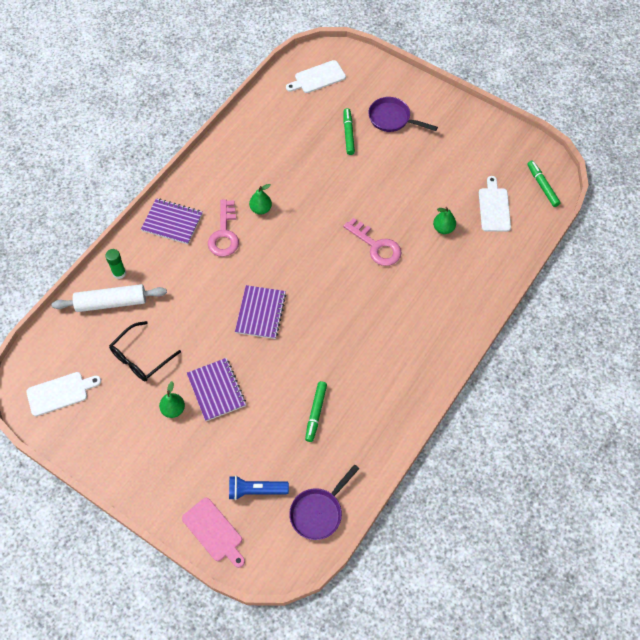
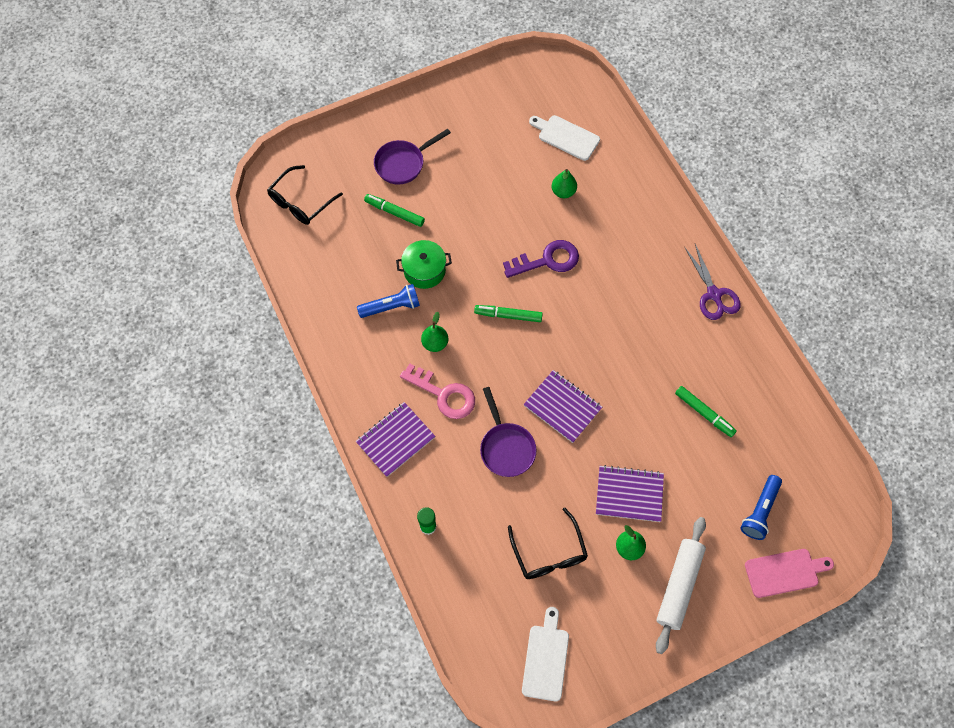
camera: 60 degrees left, 5 degrees up
white rolling pin [52,284,167,312] -> white rolling pin moved to [656,517,706,654]
white cutting board [286,60,346,93] -> black glasses [267,165,343,225]
purple pan [289,464,359,540] -> purple pan moved to [480,387,537,477]
pink key [343,218,401,266] -> purple key [503,240,579,278]
green marker [527,160,561,207] -> green marker moved to [474,305,543,322]
none -> blue flashlight [357,284,420,318]
none -> green pot [396,240,452,289]
none -> purple scissors [685,244,741,320]

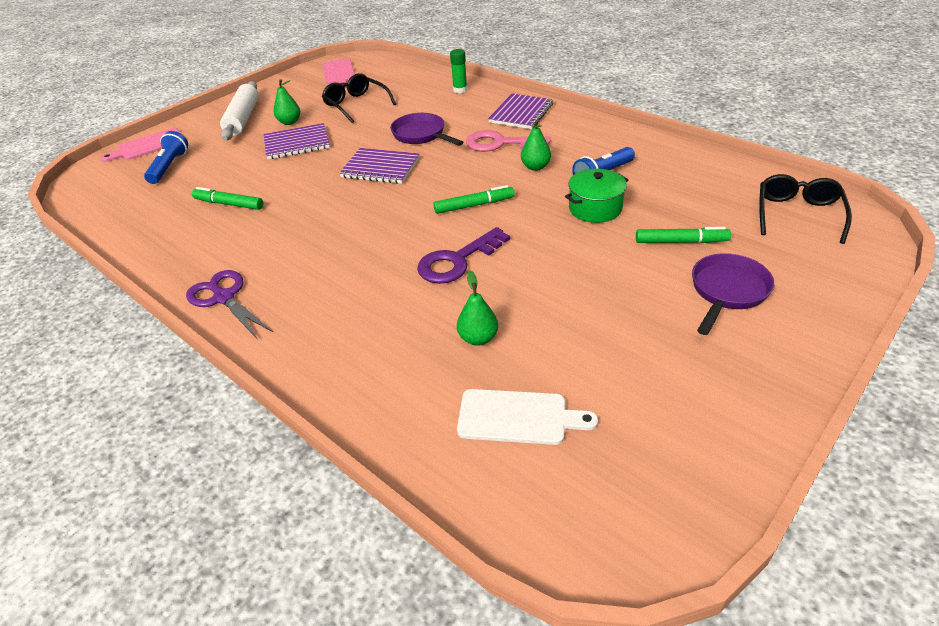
camera: 160 degrees right, 25 degrees down
white cutting board [522,607,569,701] -> pink cutting board [322,59,355,88]

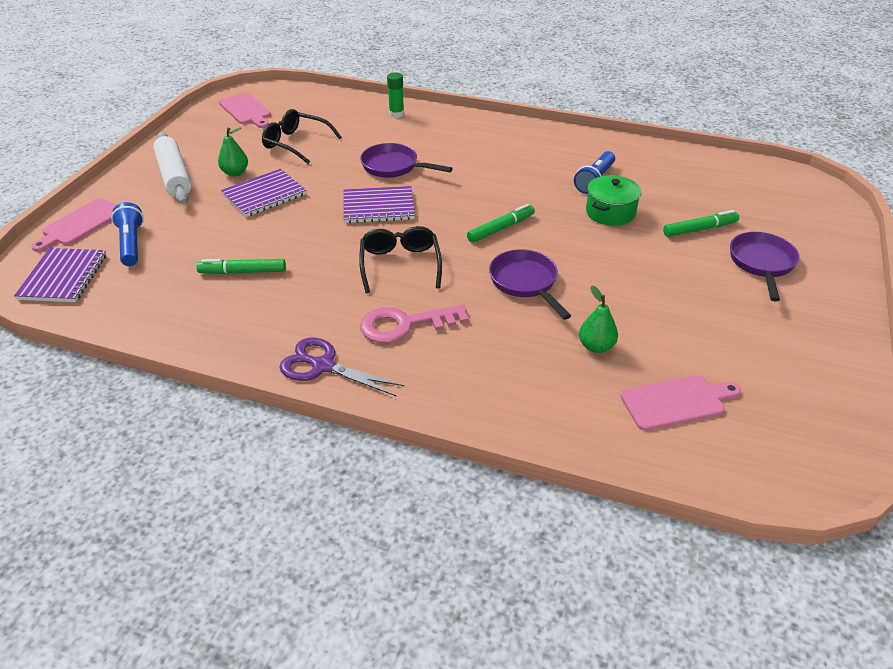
camera: 25 degrees left, 0 degrees up
purple key [417,227,510,284] -> purple pan [489,249,571,320]
white cutting board [457,389,598,445] -> pink cutting board [620,375,741,431]
pink key [466,130,550,152] -> pink key moved to [360,304,468,343]
purple notebook [488,93,553,129] -> purple notebook moved to [14,248,106,302]
green pear [521,120,551,171] -> none
black glasses [759,174,852,244] -> black glasses moved to [359,226,442,293]

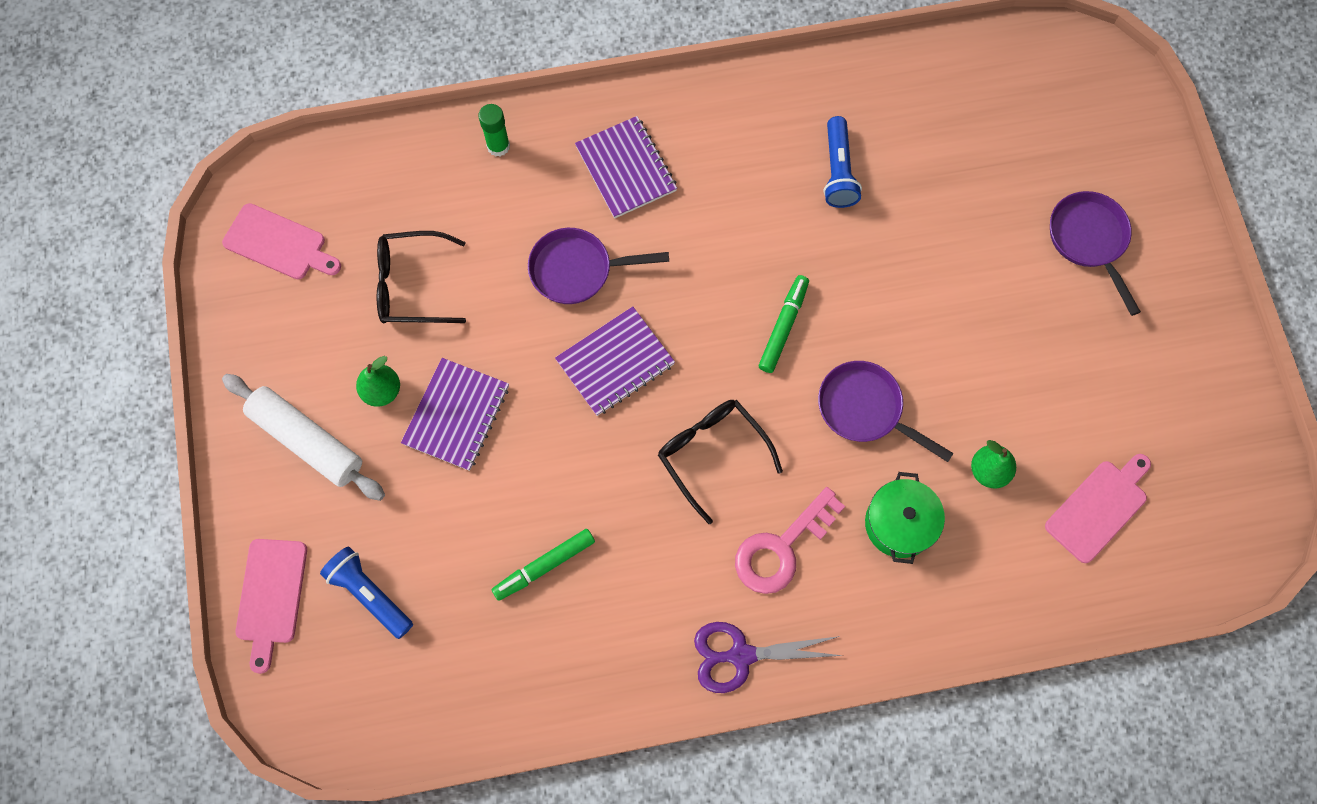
camera: 30 degrees left, 30 degrees up
purple notebook [14,248,106,302] -> purple notebook moved to [575,116,677,219]
green pot [586,175,641,226] -> green pot moved to [865,472,945,564]
green marker [663,210,739,237] -> none

